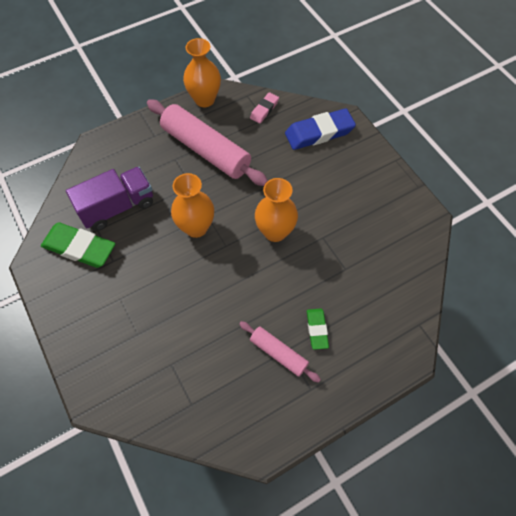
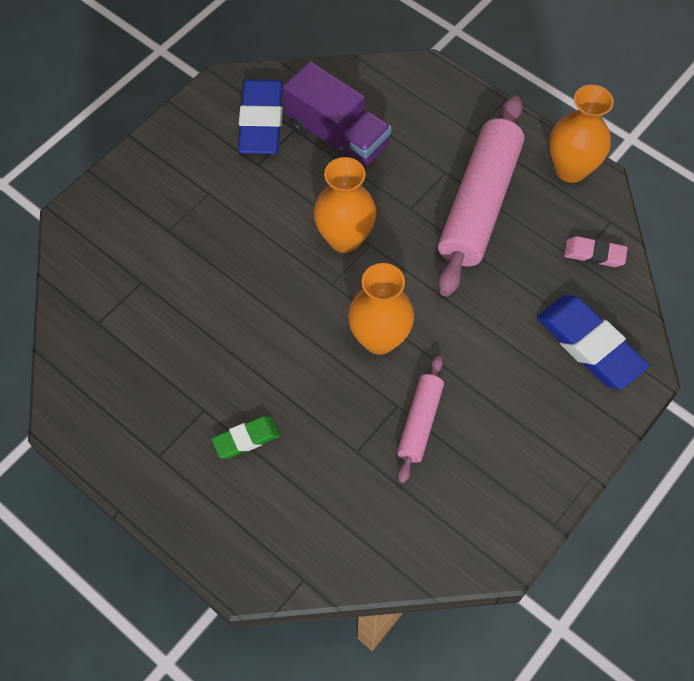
camera: 70 degrees right, 0 degrees up
green eraser [41,222,115,268] -> blue eraser [238,79,283,154]
pink rolling pin [239,321,321,383] -> pink rolling pin moved to [397,356,444,483]

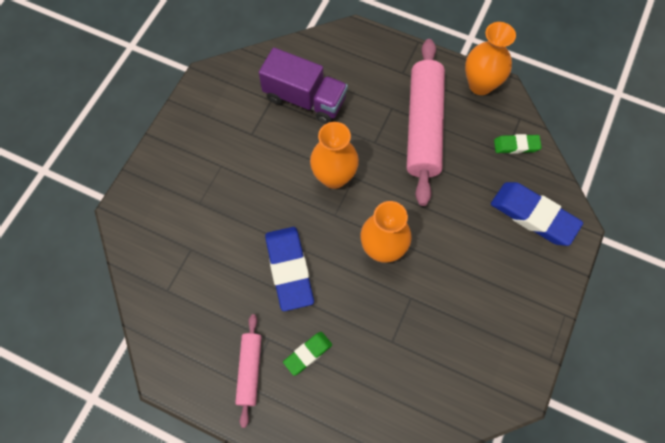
camera: 15 degrees left, 5 degrees up
blue eraser [238,79,283,154] -> blue eraser moved to [265,227,314,311]
pink rolling pin [397,356,444,483] -> pink rolling pin moved to [235,314,262,428]
pink eraser [564,236,628,267] -> green eraser [494,134,542,154]

